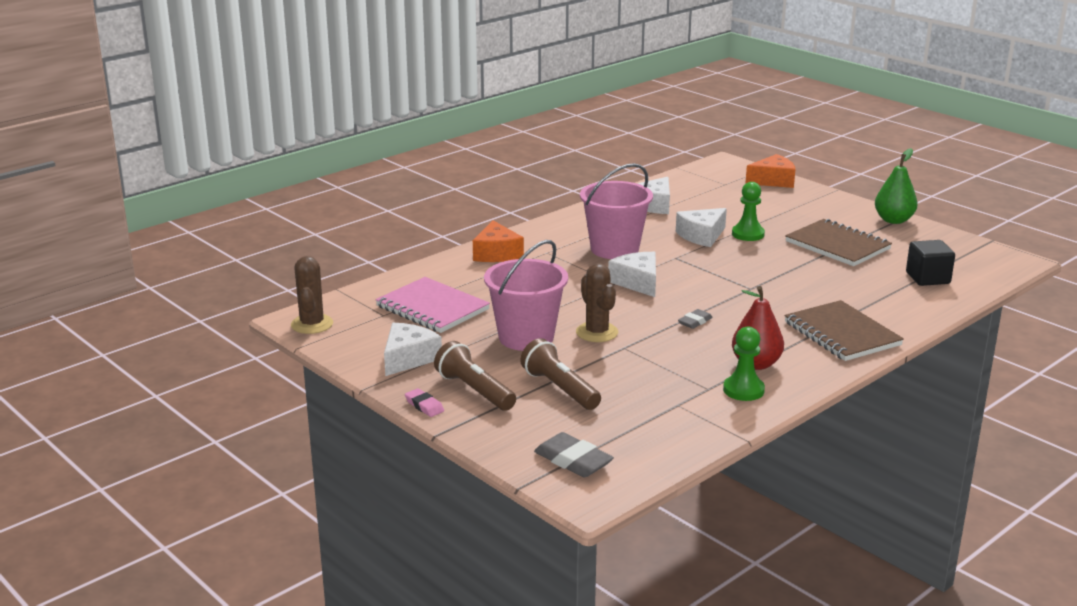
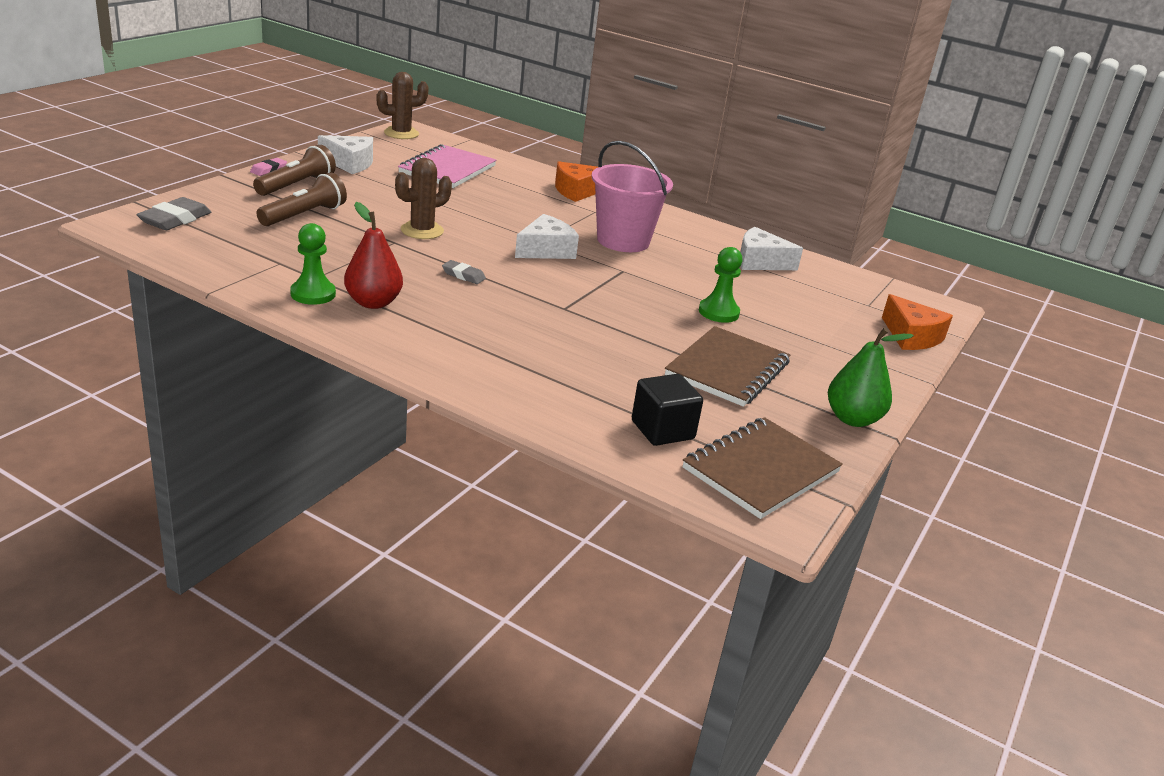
camera: 70 degrees right, 5 degrees up
pink bucket [484,240,568,351] -> none
white cheese [676,208,727,247] -> none
brown notebook [785,300,904,361] -> brown notebook moved to [683,417,843,519]

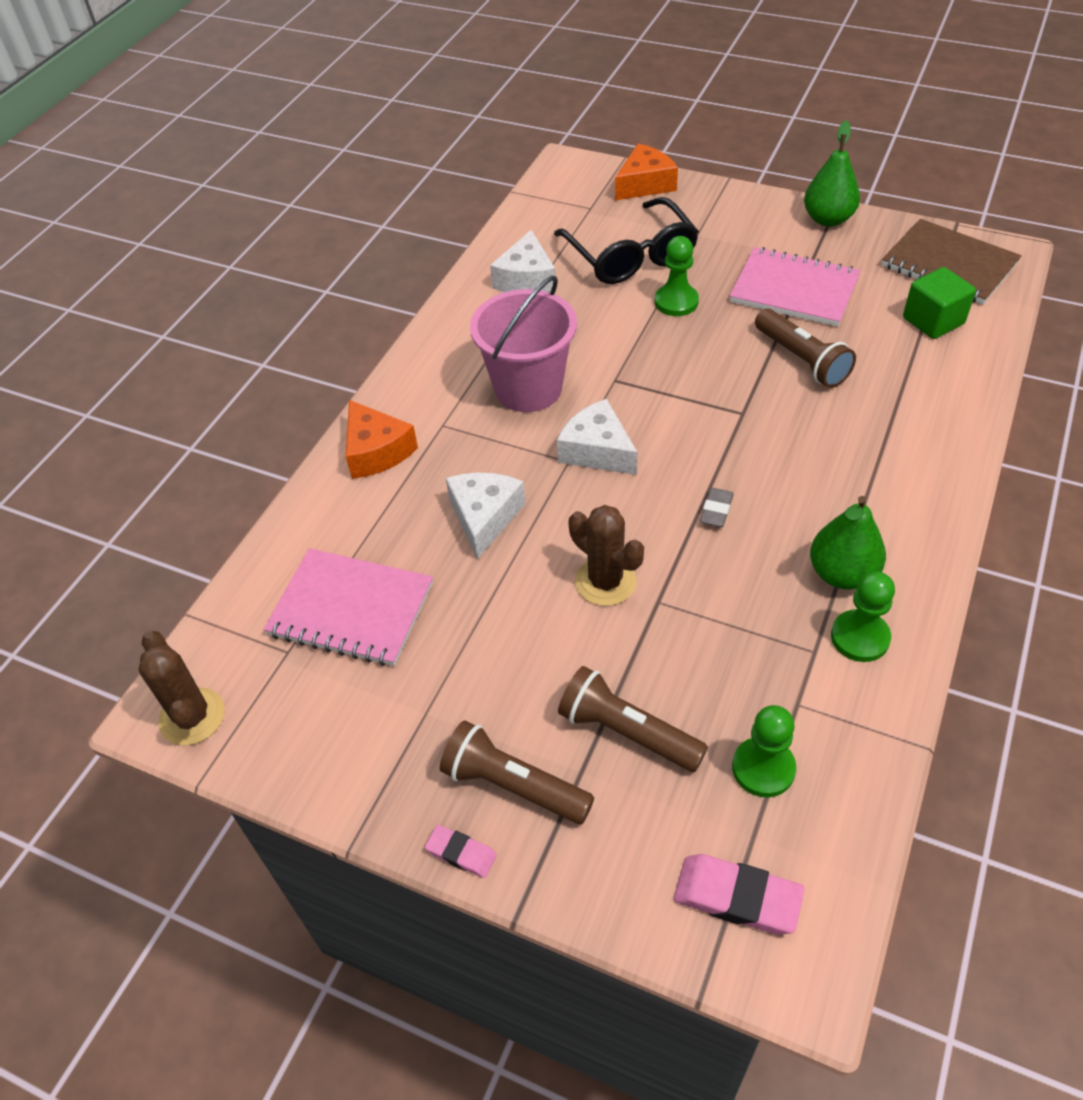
camera: 90 degrees left, 20 degrees up
grey eraser [137,197,211,230] -> pink eraser [674,854,804,935]
white cheese [318,135,373,174] -> white cheese moved to [446,472,526,559]
red pear [344,202,403,309] -> green pear [810,496,886,590]
black cube [632,374,703,446] -> green cube [903,267,976,339]
brown notebook [665,326,790,407] -> pink notebook [729,247,861,327]
none -> black glasses [554,197,699,284]
none -> green pawn [732,705,796,797]
none -> brown flashlight [755,308,856,388]

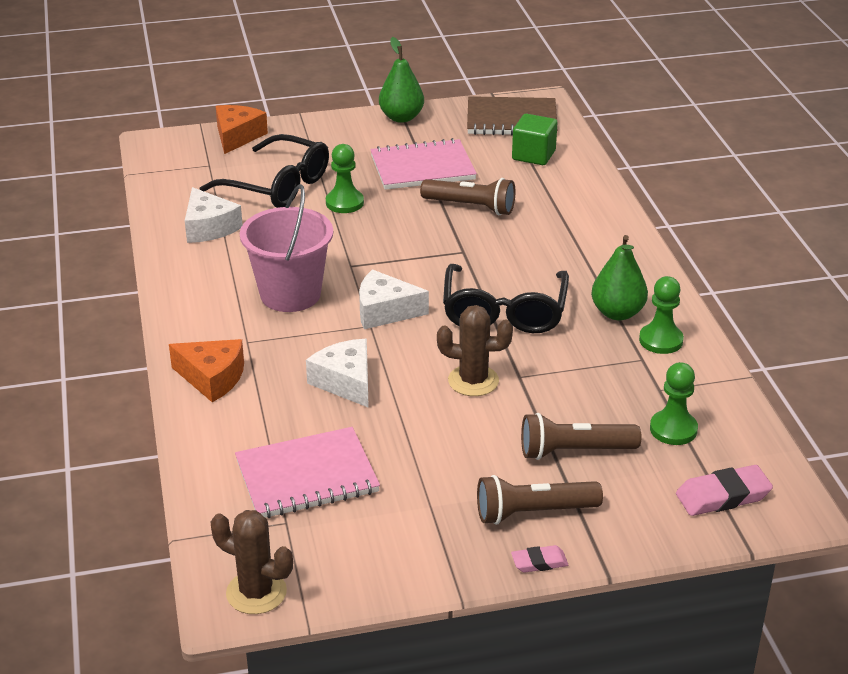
camera: 40 degrees left, 15 degrees down
grey eraser [700,488,734,527] -> black glasses [443,264,569,333]

